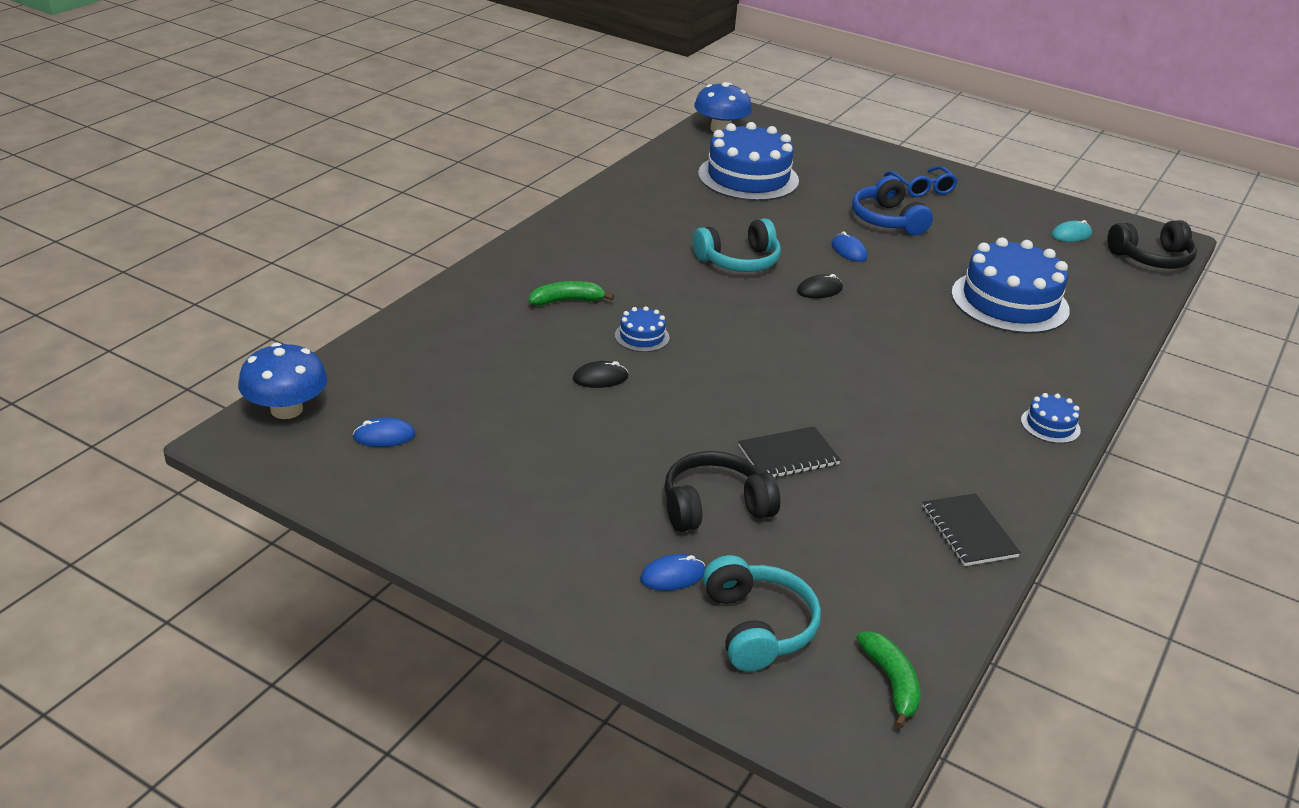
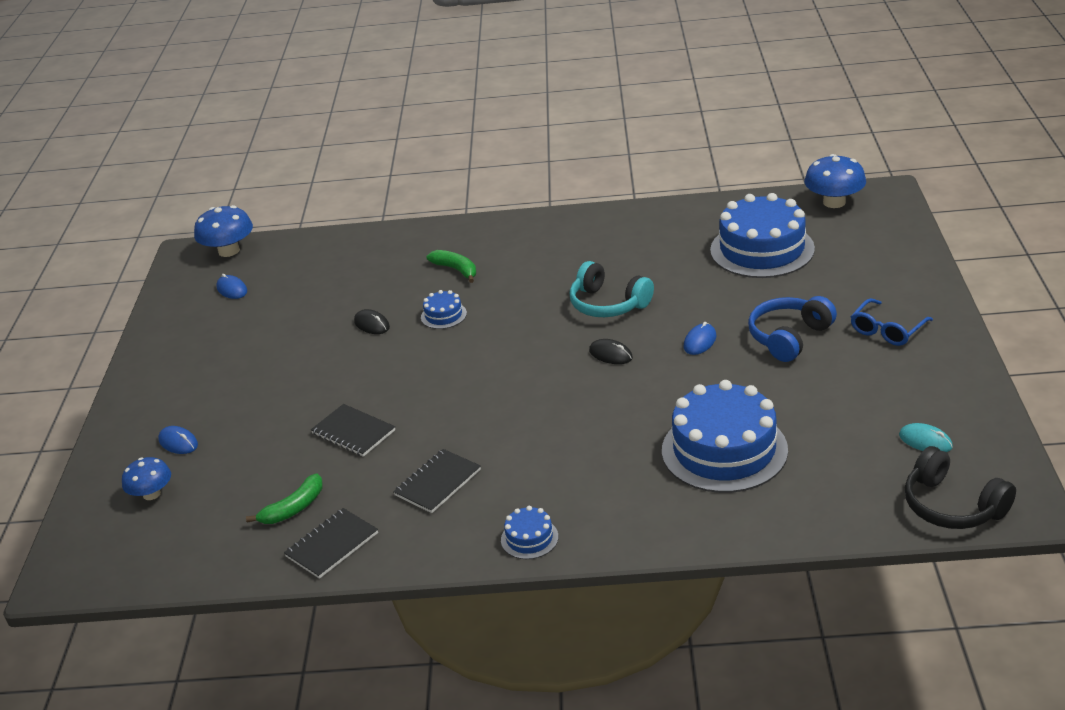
camera: 65 degrees right, 0 degrees up
black headphones [665,451,780,532] -> none
turquoise headphones [703,555,821,672] -> blue mushroom [122,457,171,500]
green banana [857,631,920,729] -> green banana moved to [246,473,323,524]
none -> black notebook [393,449,481,513]

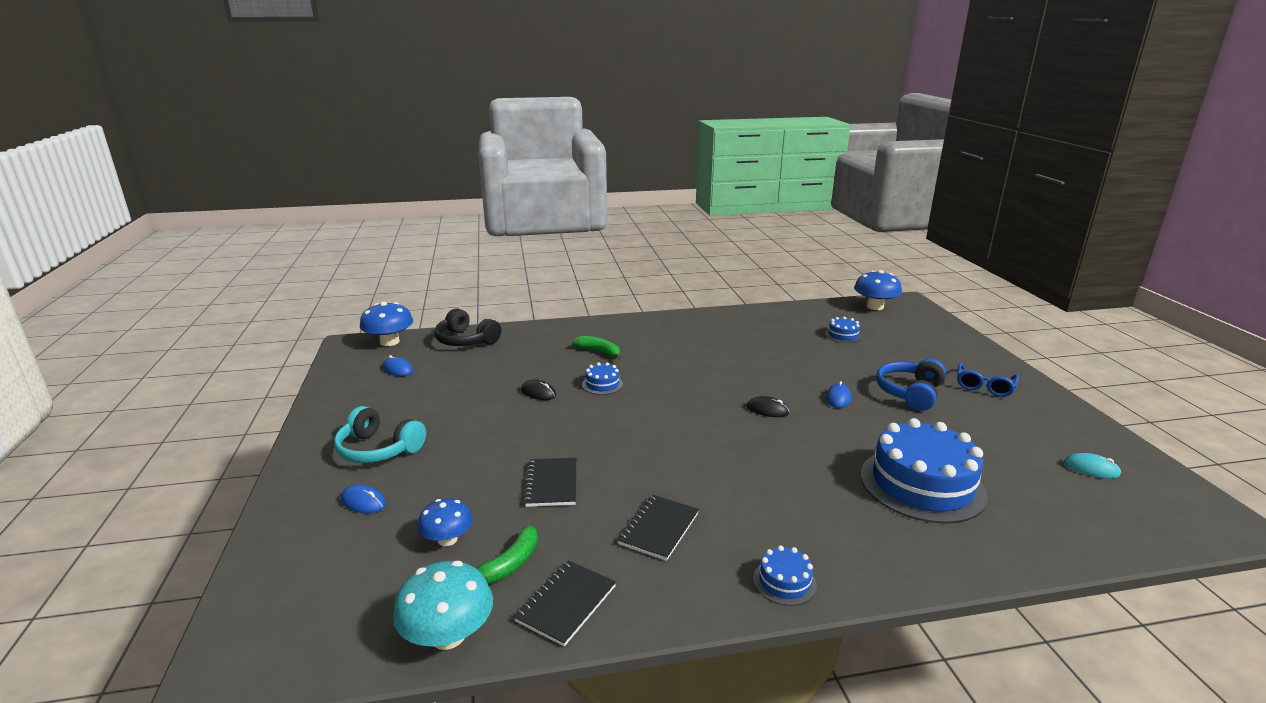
camera: 15 degrees left, 10 degrees down
blue mushroom [122,457,171,500] -> blue mushroom moved to [418,499,472,546]
black notebook [311,404,395,457] -> black notebook turned 60 degrees clockwise [523,458,576,507]
turquoise headphones [570,261,654,317] -> turquoise headphones moved to [334,406,426,463]
blue cake [710,193,815,278] -> blue cake [825,317,862,343], size x0.44
black headphones [905,446,1016,529] -> black headphones moved to [434,308,501,346]
none -> turquoise mushroom [393,561,493,650]

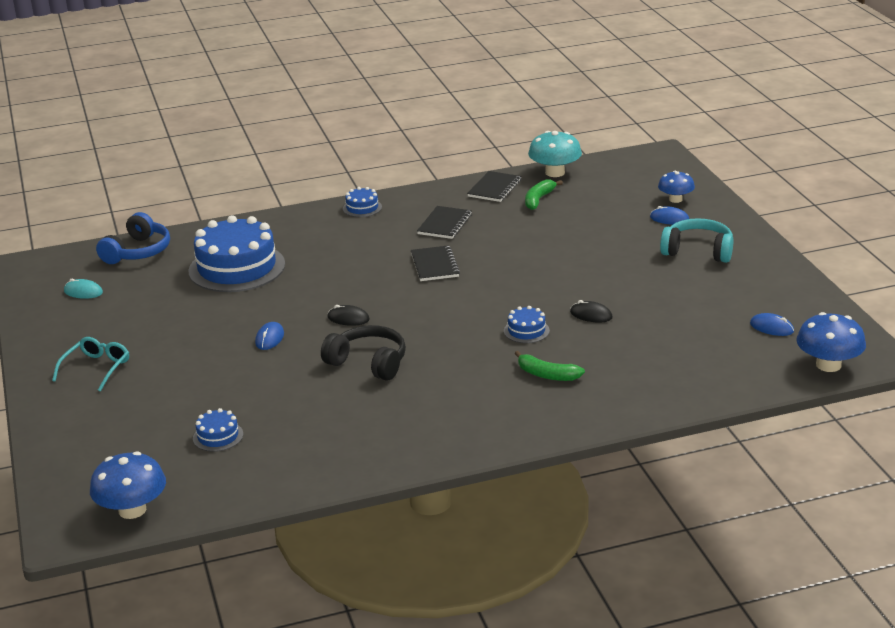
camera: 175 degrees right, 5 degrees up
blue mushroom [418,499,472,546] -> blue mushroom moved to [658,171,695,203]
black headphones [434,308,501,346] -> black headphones moved to [321,325,406,381]
black notebook [523,458,576,507] -> black notebook moved to [411,245,460,281]
blue headphones [876,359,946,411] -> blue headphones moved to [96,212,170,264]
blue glasses [957,363,1019,397] -> turquoise glasses [52,337,129,392]

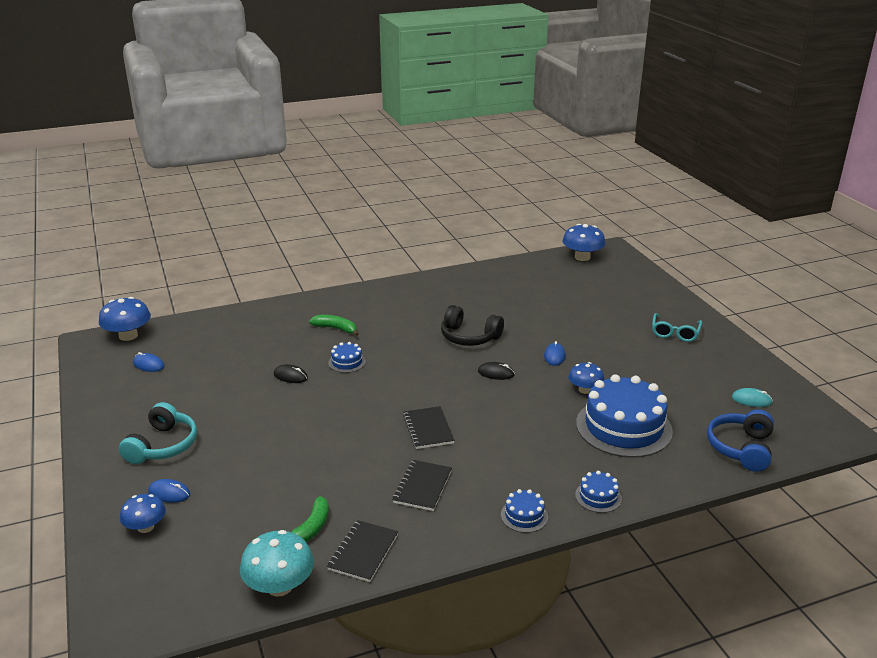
camera: 175 degrees right, 0 degrees up
blue cake [193,408,243,452] -> blue cake moved to [575,471,622,513]
turquoise headphones [660,218,733,263] -> turquoise headphones turned 90 degrees counterclockwise [119,402,197,464]
none -> blue mushroom [568,362,605,394]

